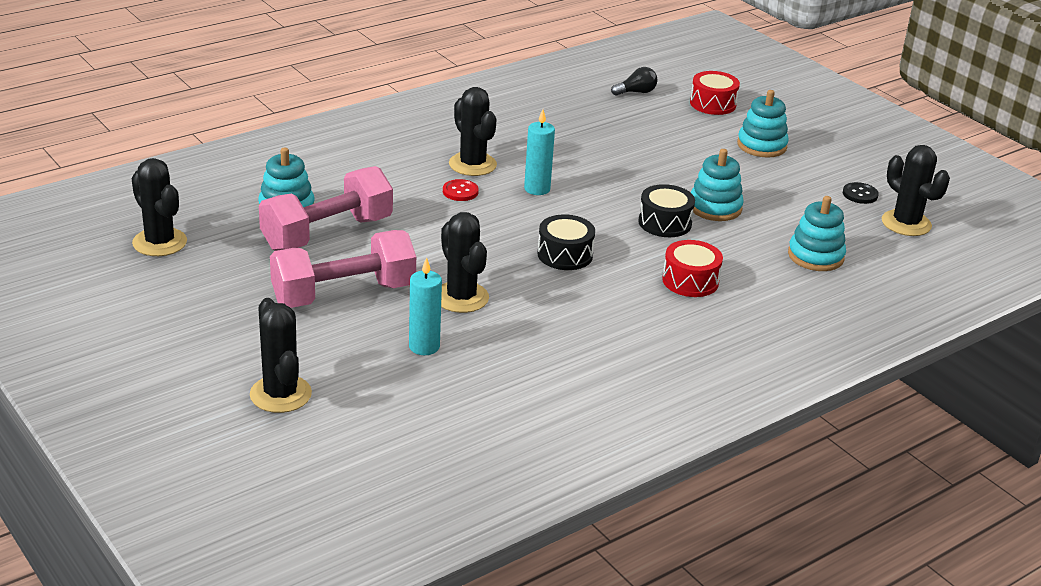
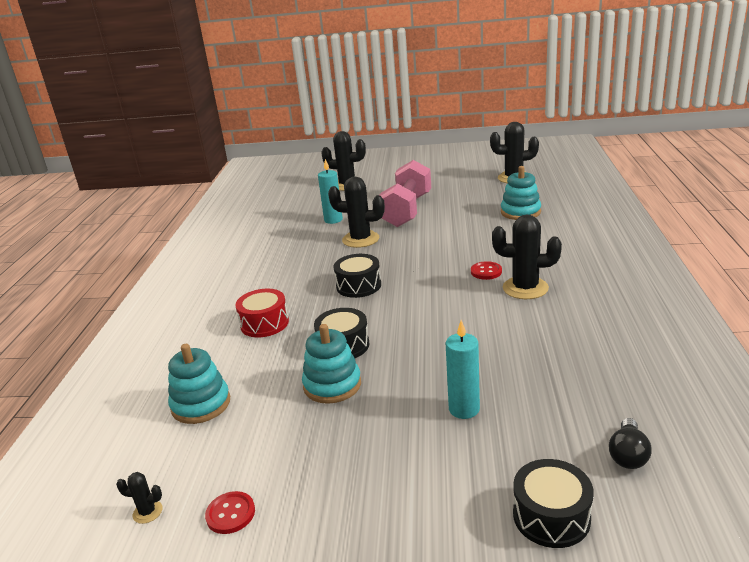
camera: 135 degrees right, 5 degrees down
pink dumbbell [259,166,393,251] -> none
turquoise candle [524,109,555,195] -> turquoise candle moved to [446,320,480,419]
red drum [690,71,740,115] -> black drum [513,459,594,548]
turquoise stacking toy [737,90,789,158] -> none
black button [843,182,879,204] -> red button [205,491,255,534]
black cactus [882,145,950,236] -> black cactus [116,472,162,524], size x0.44

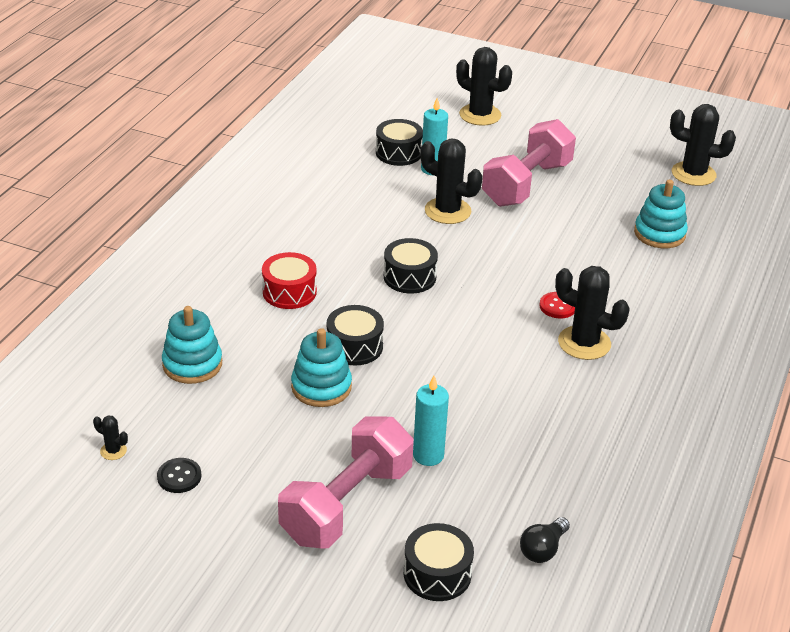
camera: 15 degrees right, 10 degrees up
red button [205,491,255,534] -> black button [157,458,201,493]
none -> pink dumbbell [278,416,413,548]
none -> black drum [376,119,423,166]

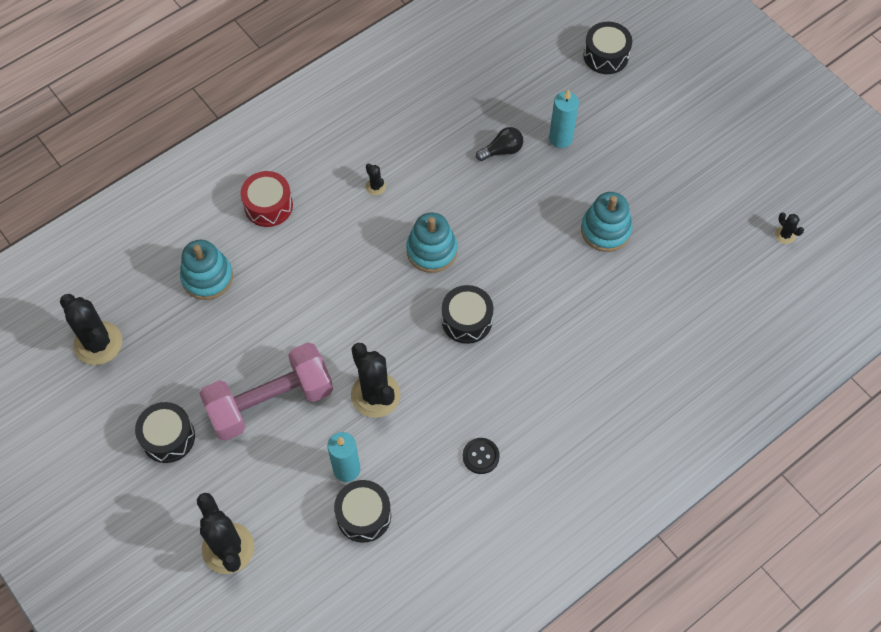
camera: 150 degrees left, 25 degrees up
black button [157,458,201,493] -> black button moved to [463,438,500,474]
turquoise stacking toy [162,306,222,384] -> turquoise stacking toy moved to [406,213,457,273]
red drum [262,252,317,309] -> red drum moved to [241,171,293,227]
pink dumbbell [278,416,413,548] -> none
black drum [326,305,384,365] -> black drum moved to [135,402,195,463]
black light bulb [520,517,570,563] -> black light bulb moved to [476,127,523,161]
red button [539,292,575,319] -> none
black cactus [555,266,630,360] -> black cactus [366,164,386,195], size x0.44

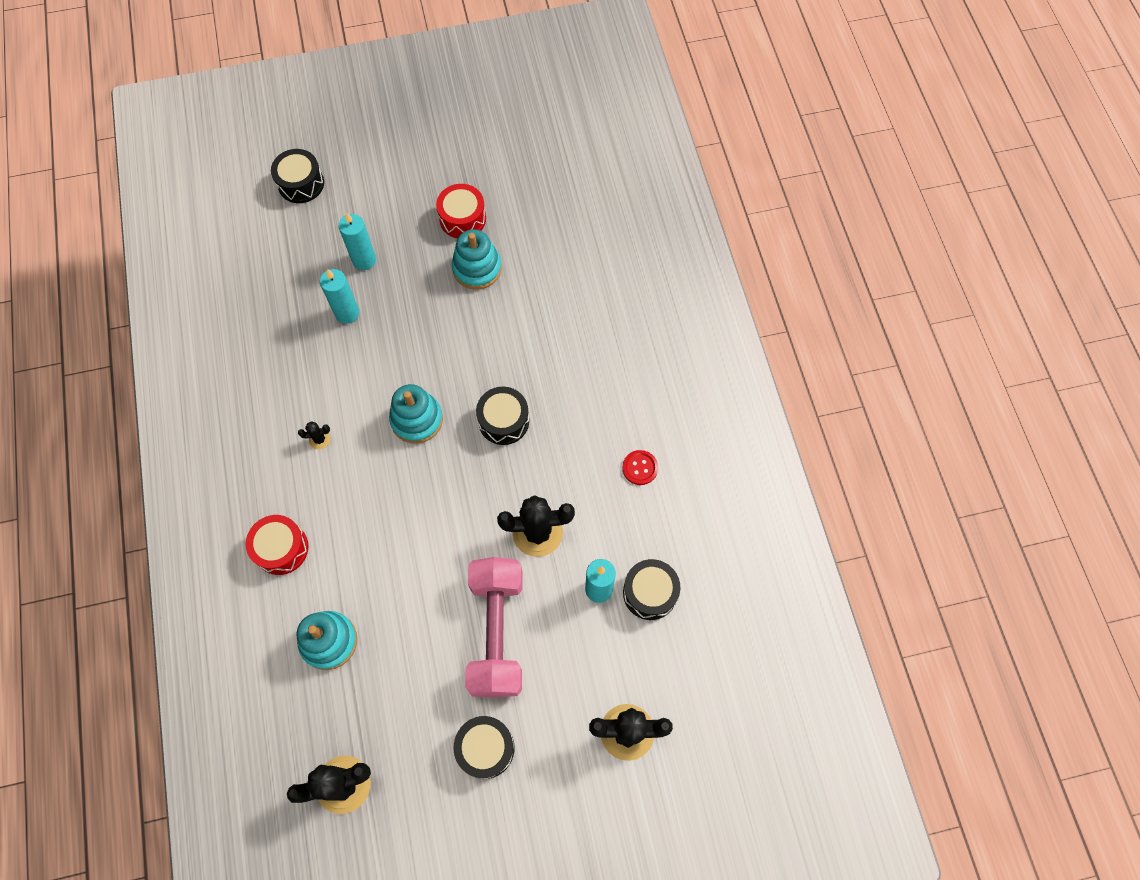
camera: 65 degrees left, 5 degrees up
black button [463,438,500,474] -> red button [622,450,658,485]
black light bulb [476,127,523,161] -> turquoise candle [320,269,359,324]
black cactus [775,212,804,244] -> none
none -> red drum [436,184,486,238]

